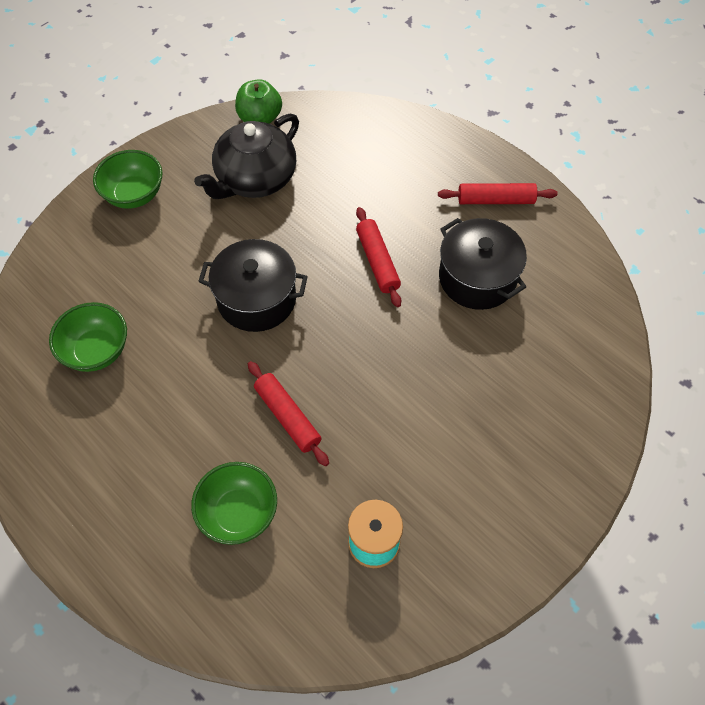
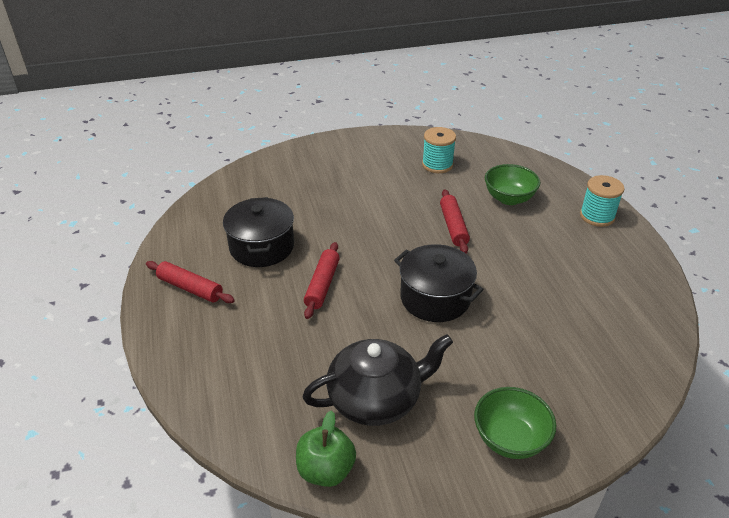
camera: 150 degrees left, 20 degrees down
green bowl [49,302,127,372] -> none
none -> turquoise spool [580,175,624,227]

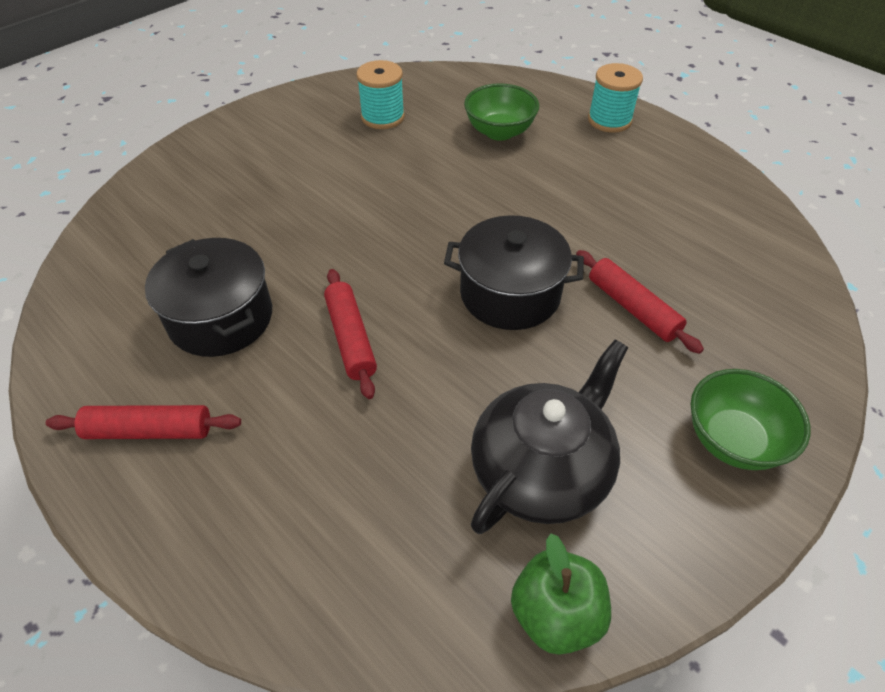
camera: 30 degrees left, 10 degrees up
red rolling pin [440,190,470,253] -> red rolling pin moved to [576,250,704,354]

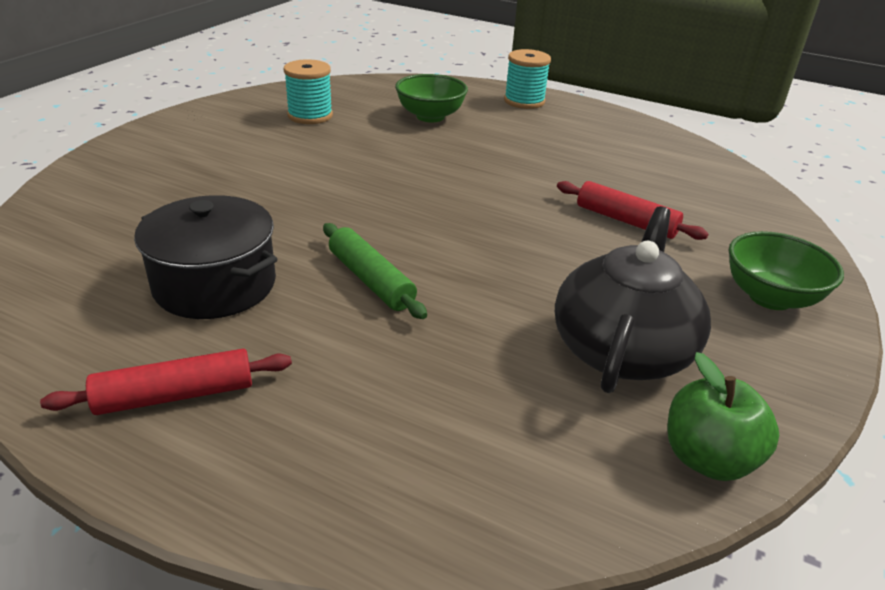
camera: 20 degrees left, 15 degrees down
red rolling pin [324,269,377,399] -> green rolling pin [323,223,427,319]
black pot [444,215,584,330] -> none

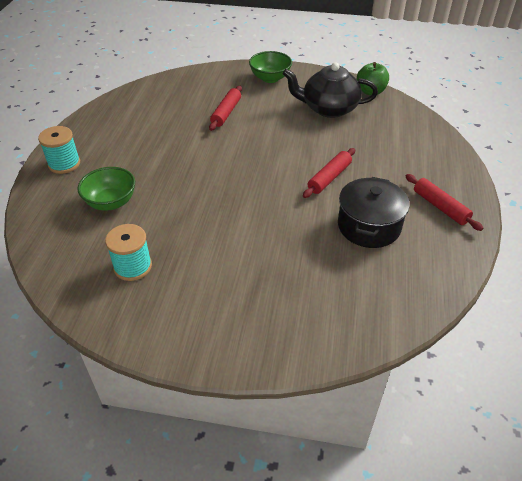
camera: 105 degrees left, 10 degrees up
green rolling pin [323,223,427,319] -> red rolling pin [303,148,355,198]

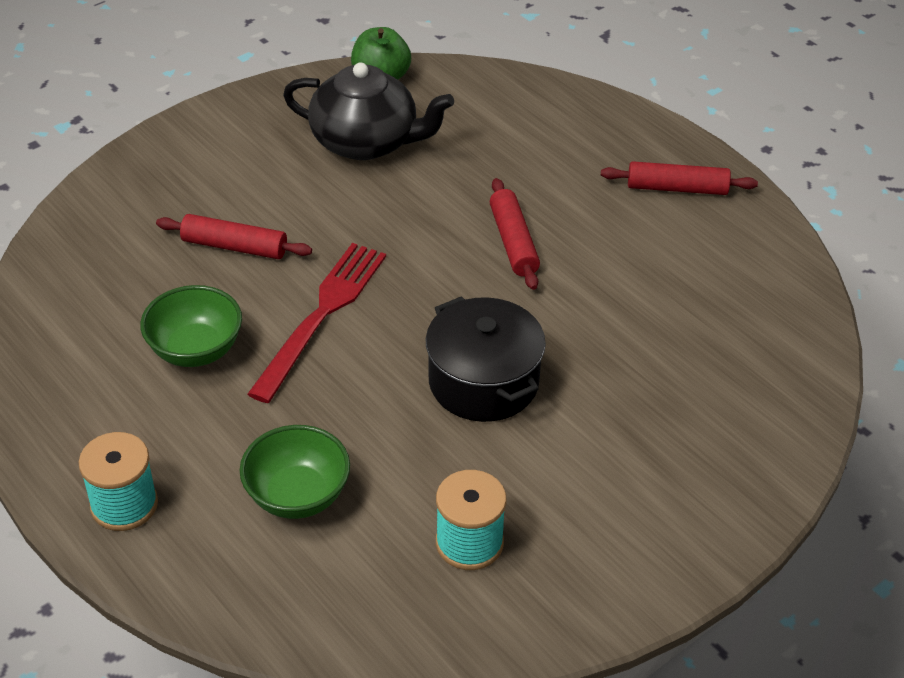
camera: 50 degrees left, 0 degrees up
red rolling pin [209,86,242,131] -> red rolling pin turned 45 degrees counterclockwise [156,214,312,259]
green bowl [249,51,292,83] -> green bowl moved to [140,285,242,367]
black teapot [283,62,378,118] -> black teapot turned 120 degrees counterclockwise [283,62,454,160]
black pot [338,177,410,248] -> black pot moved to [425,296,546,422]
none -> red fork [247,243,386,403]

